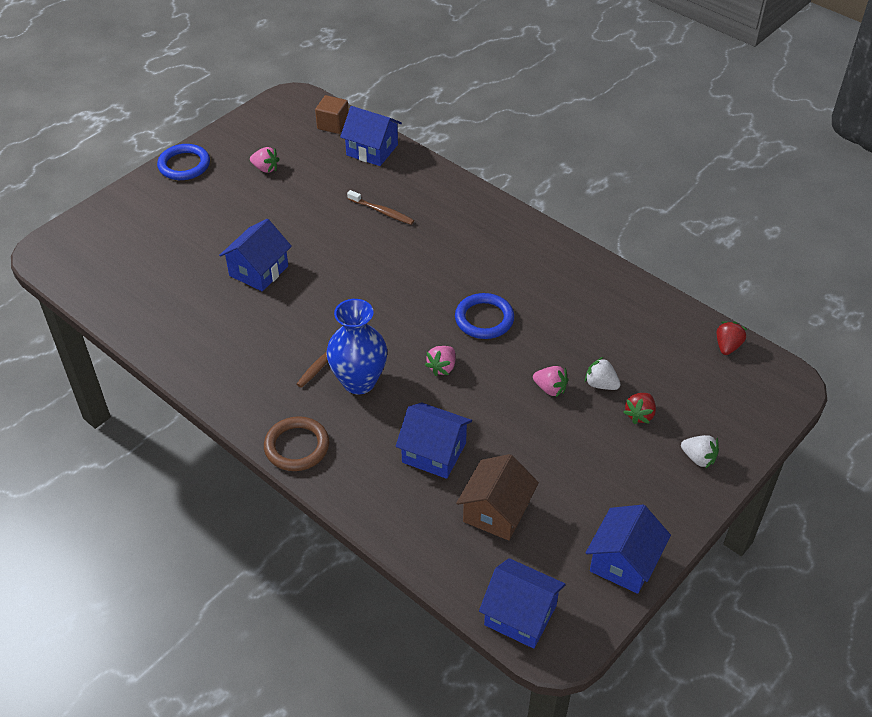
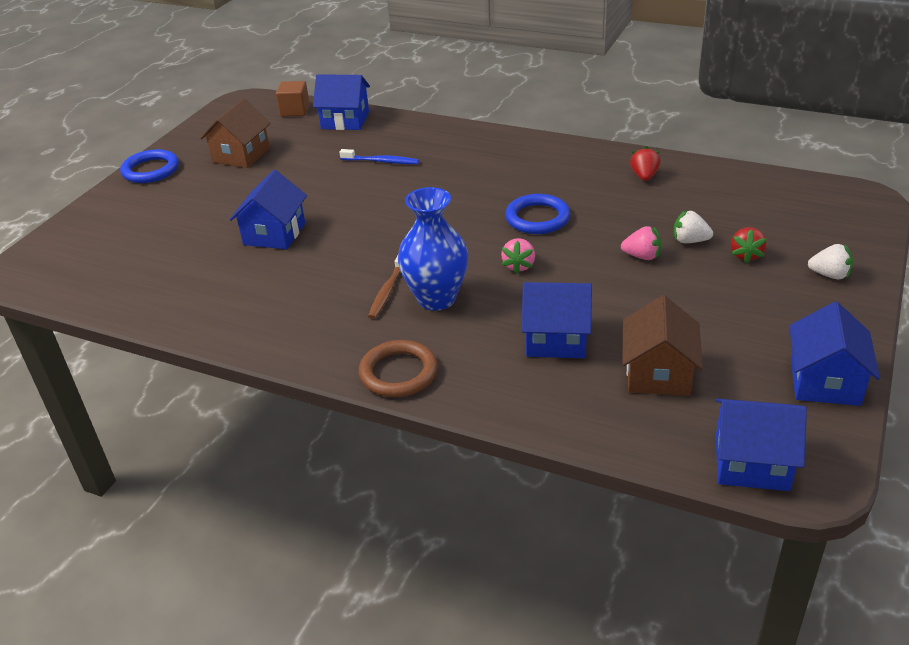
camera: 15 degrees left, 10 degrees down
pink strawberry [250,147,279,173] -> brown house [200,98,271,168]
brown toothbrush [347,190,414,225] -> blue toothbrush [340,149,419,164]
red strawberry [717,321,747,355] -> red strawberry moved to [630,146,661,181]

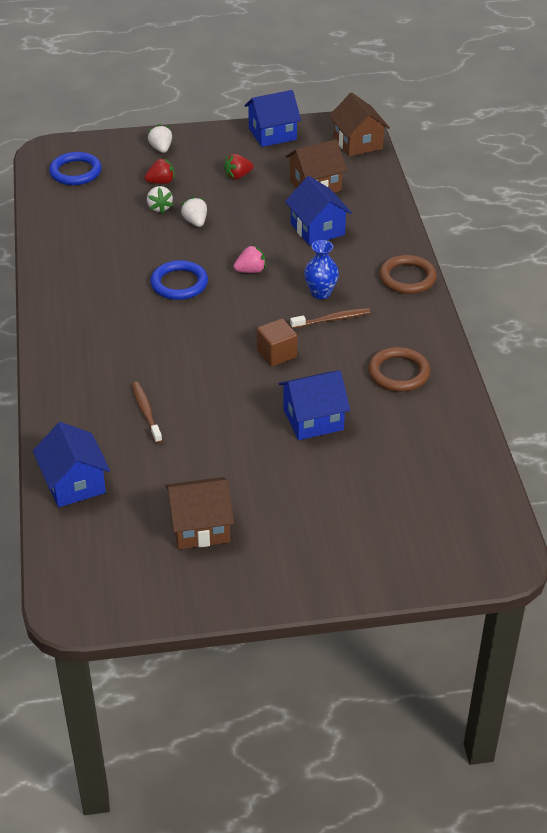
camera: 125 degrees left, 5 degrees up
blue ring [120,149,179,183] -> blue ring moved to [49,152,102,185]
brown cube [276,81,310,117] -> brown cube moved to [257,319,297,366]
blue toothbrush [340,149,419,164] -> brown toothbrush [132,382,162,443]
blue vase [398,187,468,311] -> blue vase [304,240,339,299], size x0.62
pink strawberry [621,226,661,260] -> white strawberry [181,197,207,227]
red strawberry [630,146,661,181] -> red strawberry moved to [224,154,253,179]
blue house [716,398,807,491] -> brown house [329,93,390,157]
none -> brown ring [368,347,430,392]

